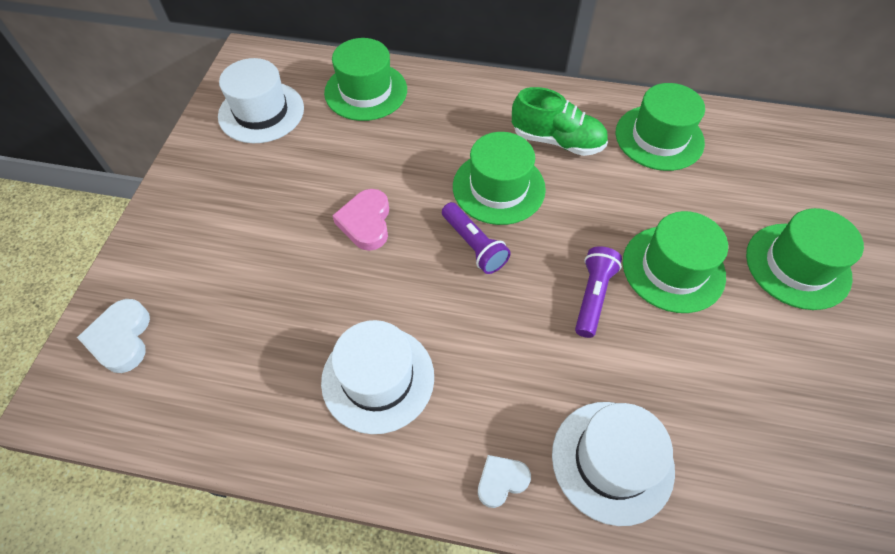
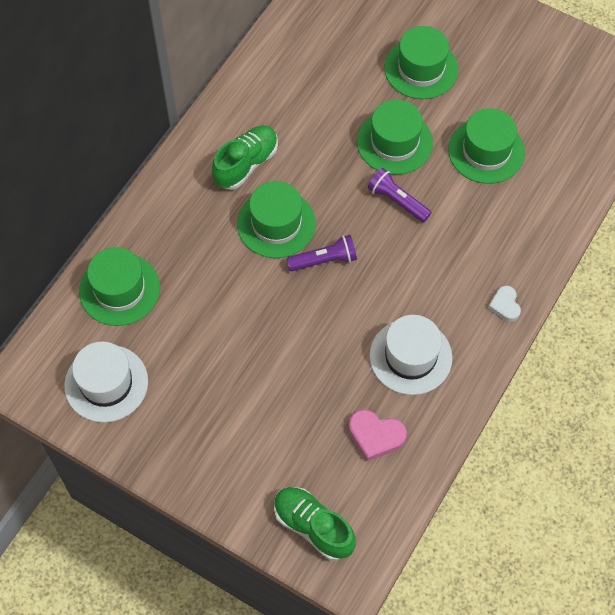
camera: 70 degrees left, 5 degrees up
white heart [77,299,150,373] -> green shoe [274,487,356,561]
pink heart [332,189,389,251] -> pink heart moved to [349,410,407,461]
white hat [552,402,675,526] -> none
green hat [615,83,705,171] -> green hat moved to [448,108,525,184]

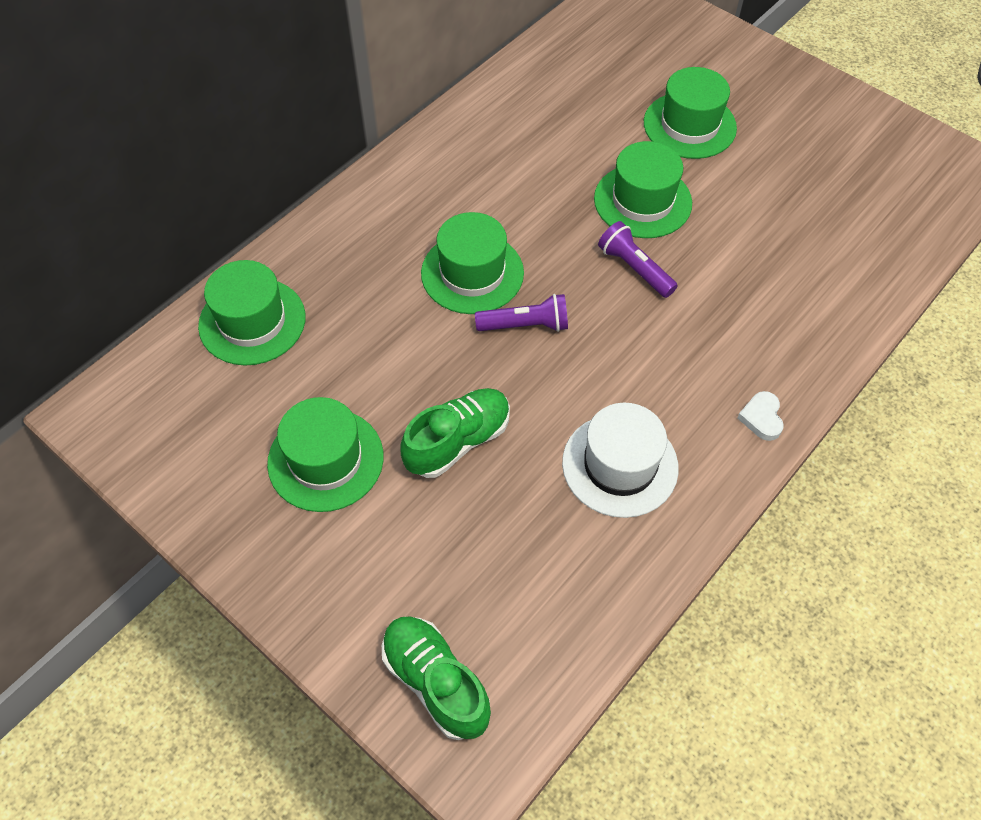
camera: 10 degrees right, 5 degrees down
white hat [64,341,148,423] -> none
green shoe [212,126,278,190] -> green shoe moved to [401,388,510,478]
pink heart [349,410,407,461] -> none
green hat [448,108,525,184] -> green hat moved to [267,397,384,512]

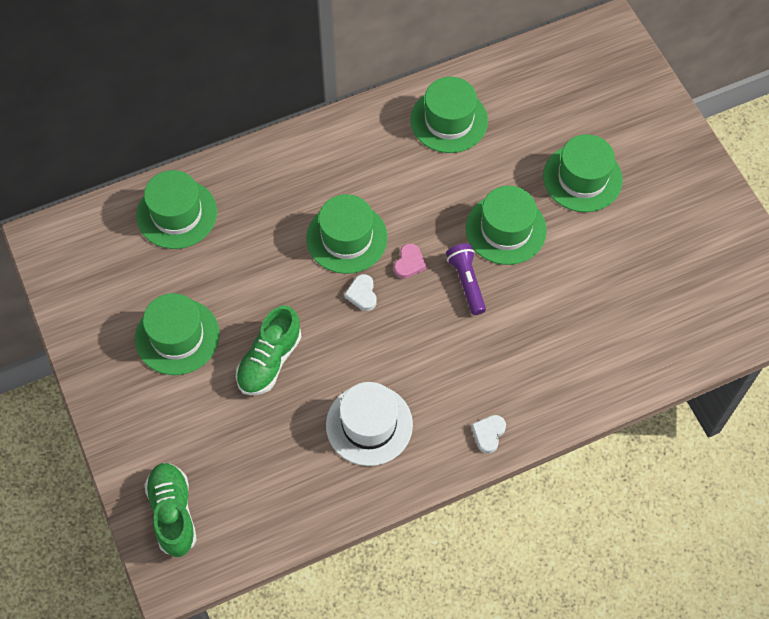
camera: 25 degrees right, 5 degrees up
green shoe [401,388,510,478] -> green shoe turned 135 degrees clockwise [236,305,302,395]
purple flashlight [475,294,568,332] -> white heart [344,274,377,311]
none -> pink heart [394,243,426,279]
none -> green hat [411,77,488,153]

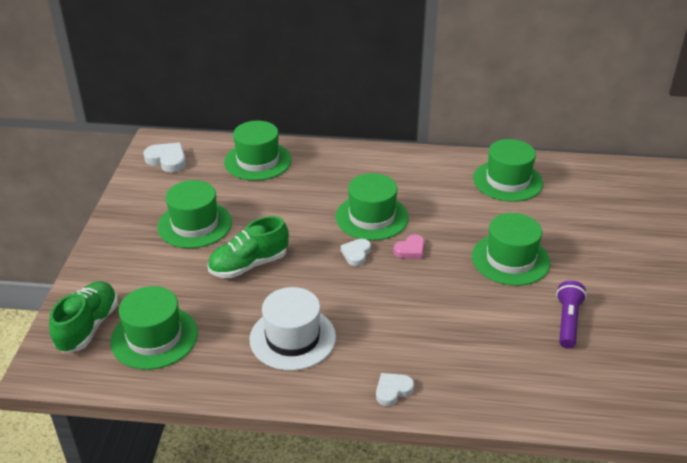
camera: 30 degrees right, 25 degrees down
purple flashlight [446,243,486,315] -> purple flashlight moved to [556,280,587,349]
green hat [543,134,623,212] -> green hat moved to [110,286,198,370]
none -> white heart [143,143,186,173]

